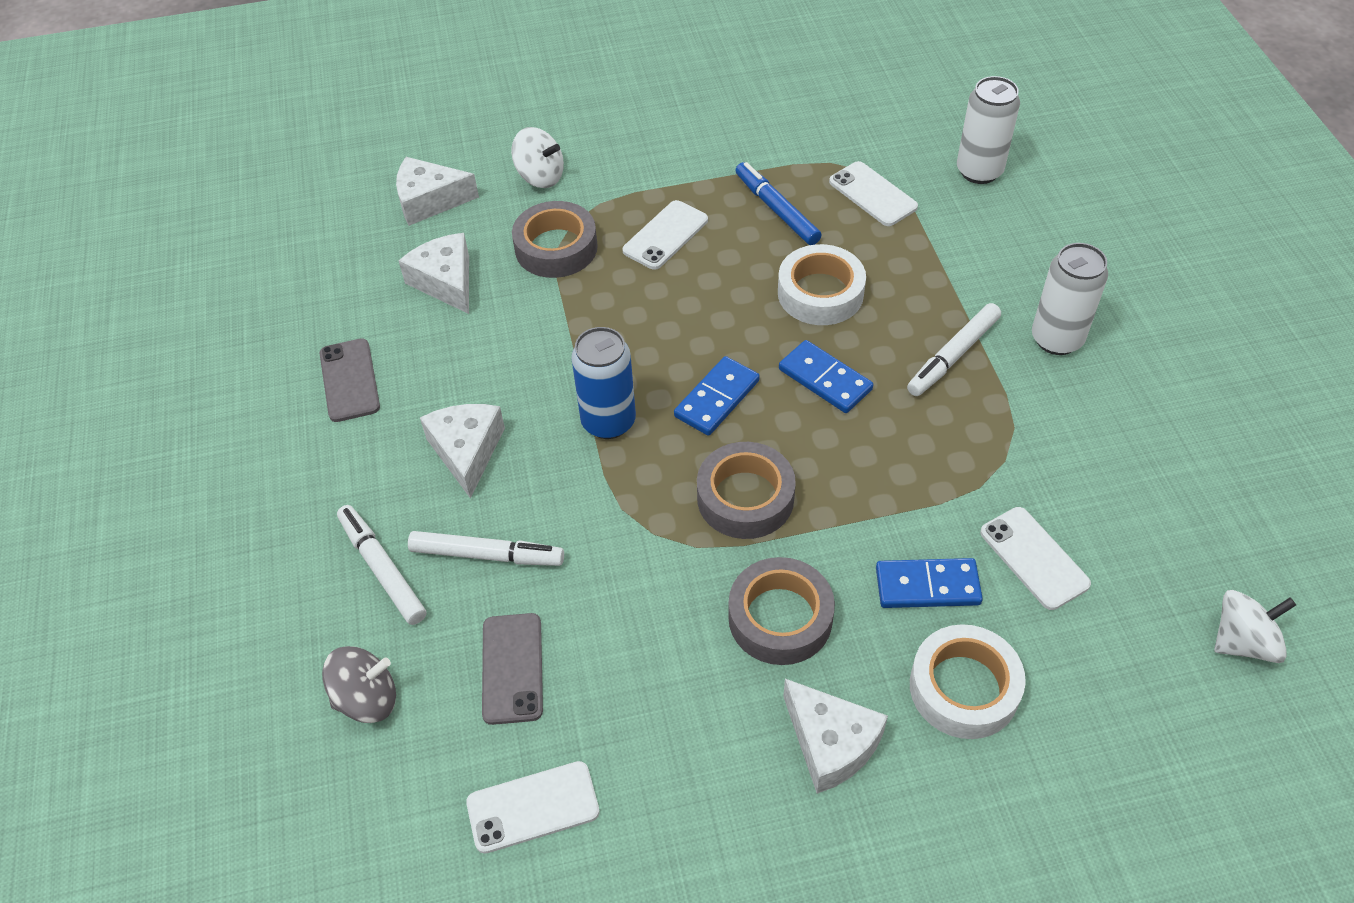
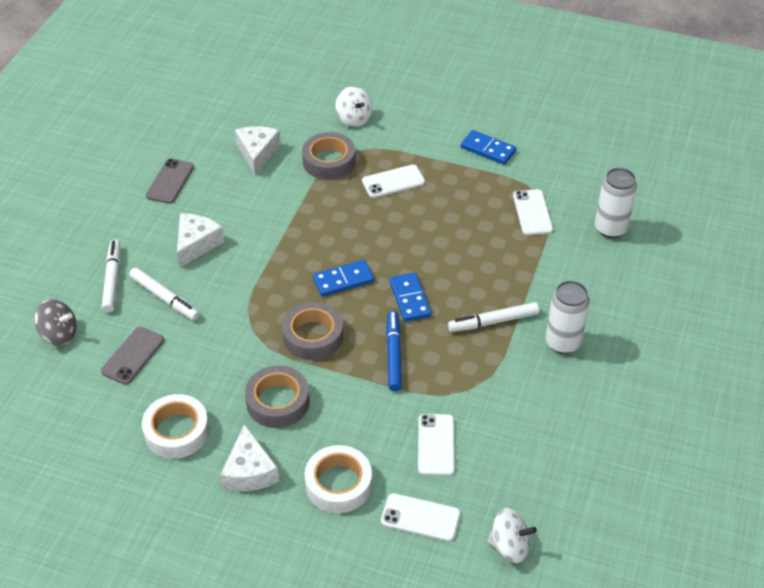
camera: 30 degrees right, 5 degrees down
white cheese [396,157,479,226] -> none
white phone [466,761,600,854] -> white phone moved to [381,493,460,542]
blue can [571,327,636,439] -> none
blue marker [735,162,822,245] -> blue marker moved to [386,311,402,391]
white tape [778,244,866,325] -> white tape moved to [142,394,209,459]
blue domino [876,558,983,608] -> blue domino moved to [461,130,516,165]

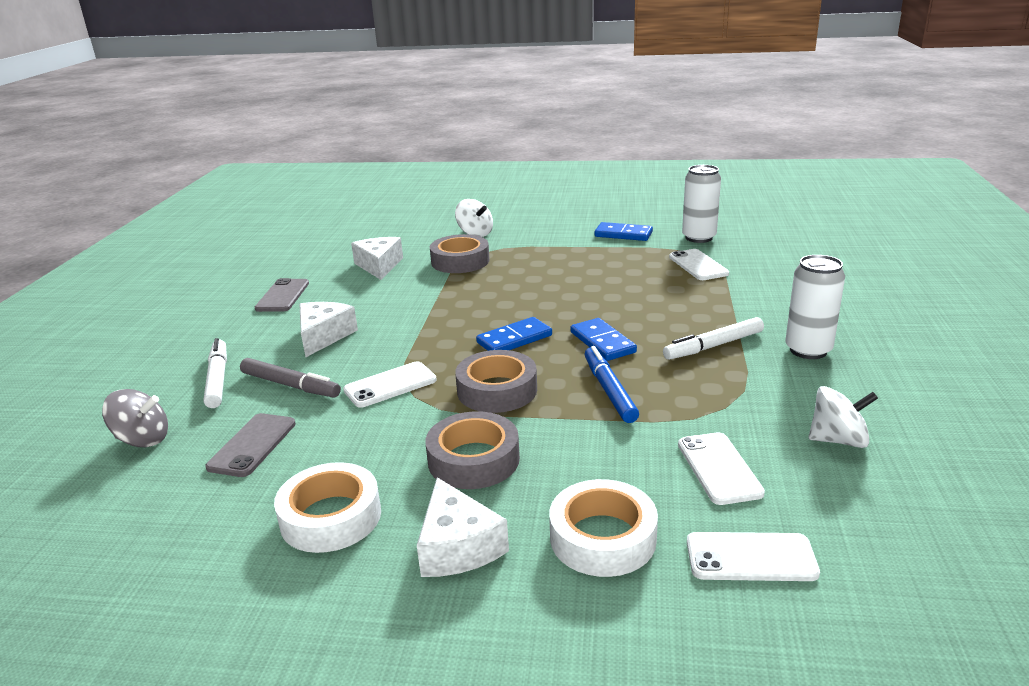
camera: 10 degrees left, 20 degrees down
white marker [129,267,200,320] -> grey marker [240,358,341,398]
white phone [362,165,425,198] -> white phone moved to [343,362,437,408]
white spinning top [488,508,537,563] -> white spinning top moved to [809,386,878,448]
white can [595,168,637,238] -> white can moved to [682,165,721,243]

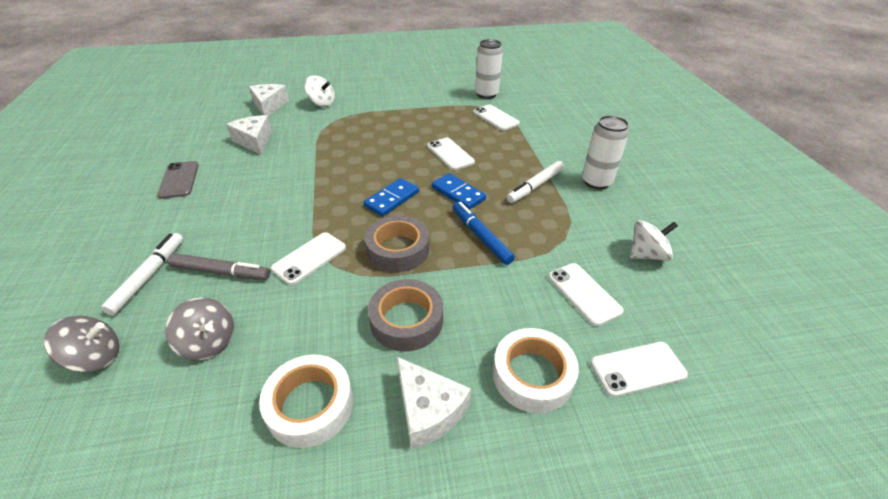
camera: 20 degrees left, 15 degrees up
white marker [203,338,227,408] -> white marker turned 45 degrees clockwise [101,233,183,315]
grey phone [206,413,296,477] -> grey spinning top [165,297,234,360]
white cheese [299,302,358,357] -> white cheese moved to [249,84,289,116]
grey tape [430,234,490,273] -> none
blue domino [594,222,653,241] -> none
none -> white phone [427,138,475,170]

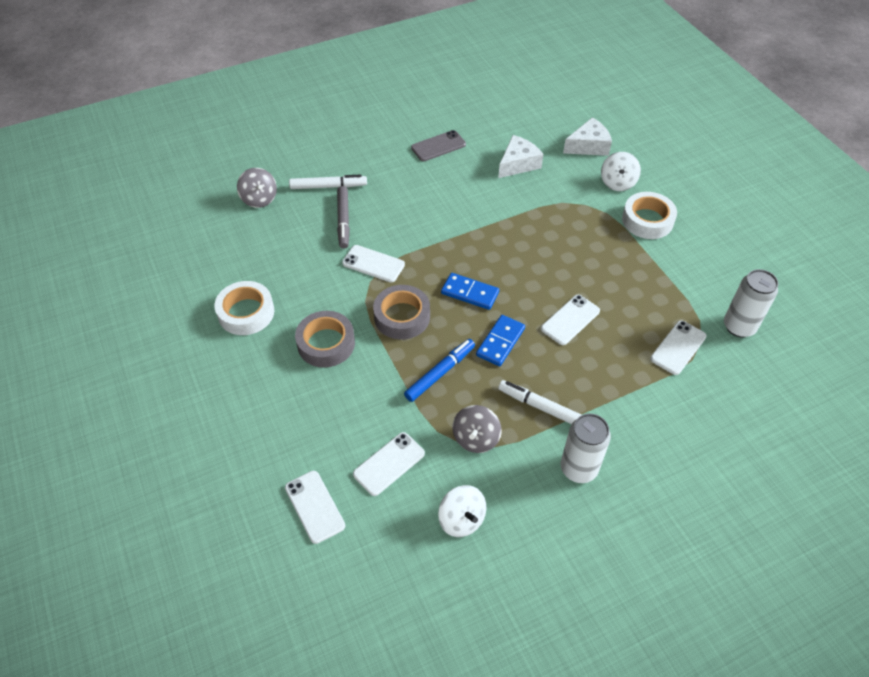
camera: 75 degrees right, 10 degrees up
grey spinning top [165,297,234,360] -> grey spinning top moved to [452,405,502,453]
white cheese [397,357,471,449] -> none
white tape [493,328,579,413] -> white tape moved to [622,192,677,239]

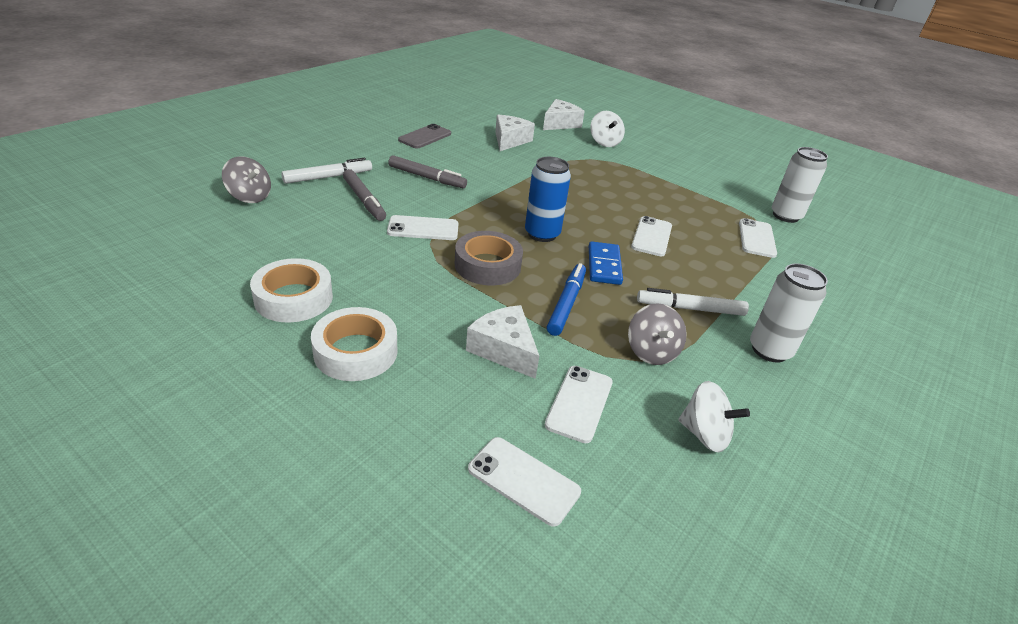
camera: 30 degrees left, 15 degrees down
grey tape [295,311,355,368] -> none
blue domino [441,273,499,310] -> blue can [525,157,571,242]
white tape [622,192,677,239] -> white tape moved to [311,307,398,381]
none -> grey marker [388,155,467,188]
none -> white cheese [466,305,539,379]

